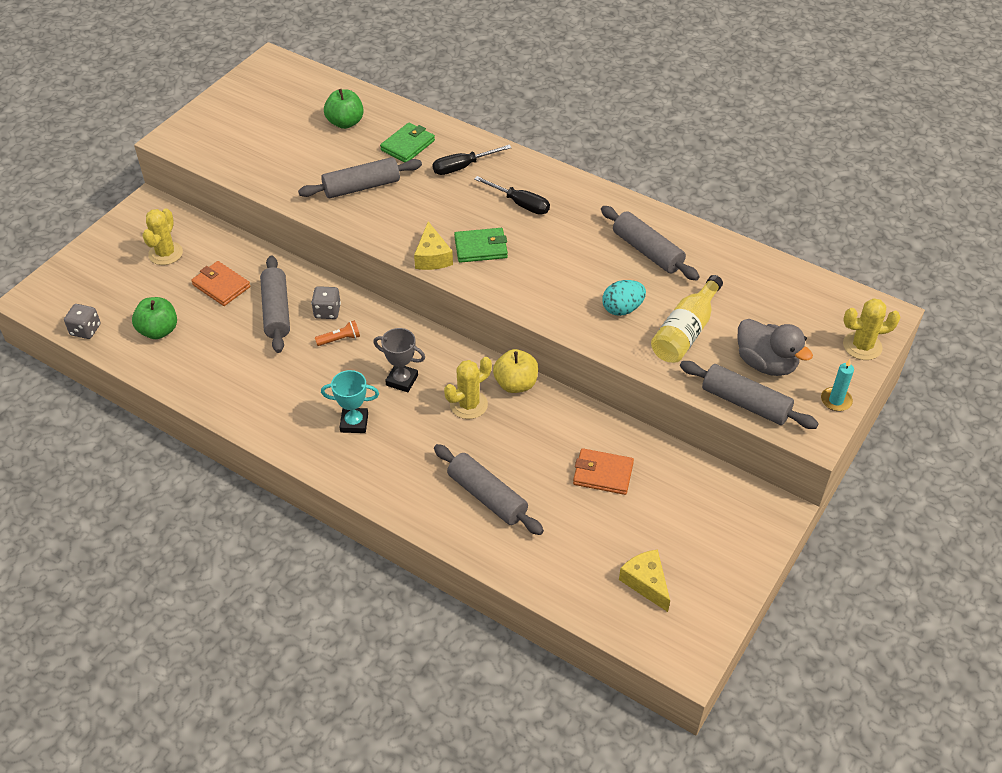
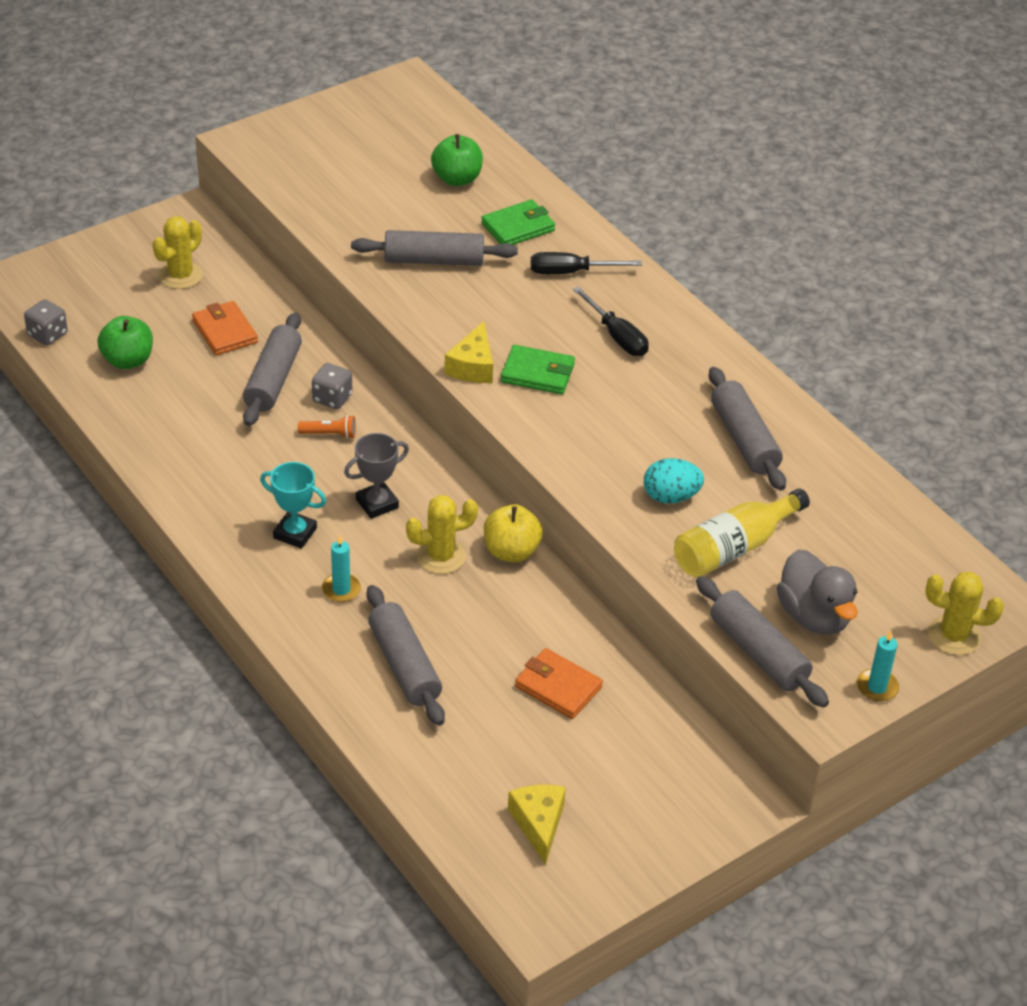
camera: 20 degrees right, 5 degrees down
grey trophy [373,328,425,392] -> grey trophy turned 75 degrees counterclockwise [344,433,409,519]
none -> turquoise candle [322,535,361,602]

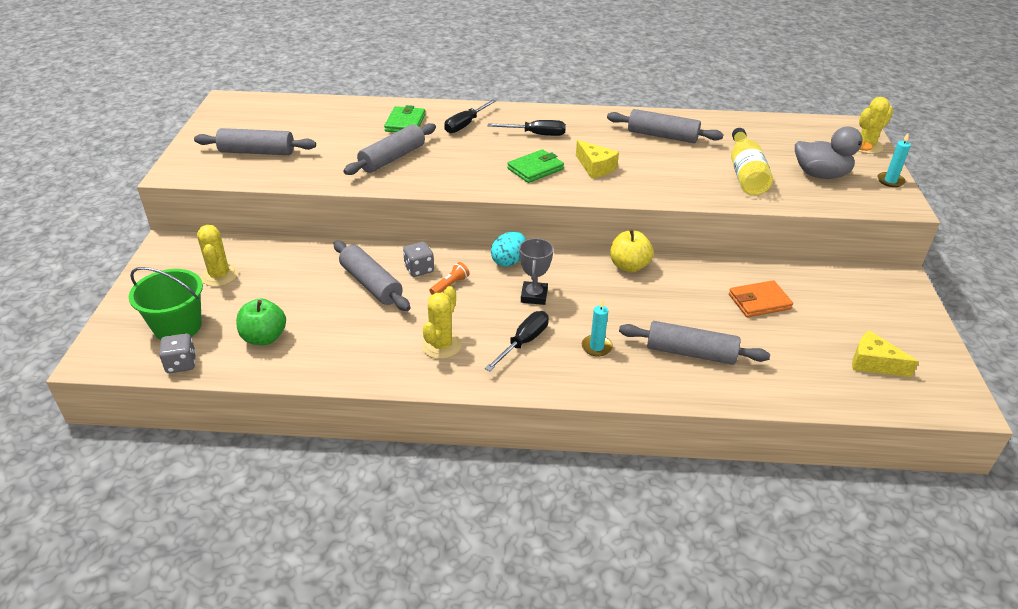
camera: 50 degrees left, 5 degrees down
orange wallet [192,301,258,355] -> none
turquoise trophy [260,462,326,549] -> black screwdriver [485,311,549,371]
yellow cactus [406,495,478,574] -> yellow cactus moved to [421,286,461,359]
green apple [431,134,483,186] -> none
yellow cheese [444,321,493,383] -> yellow cheese moved to [576,140,619,179]
turquoise egg [644,458,704,504] -> turquoise egg moved to [491,231,526,267]
grey rolling pin [696,576,829,708] -> grey rolling pin moved to [194,128,316,155]
none -> green bucket [129,267,203,340]

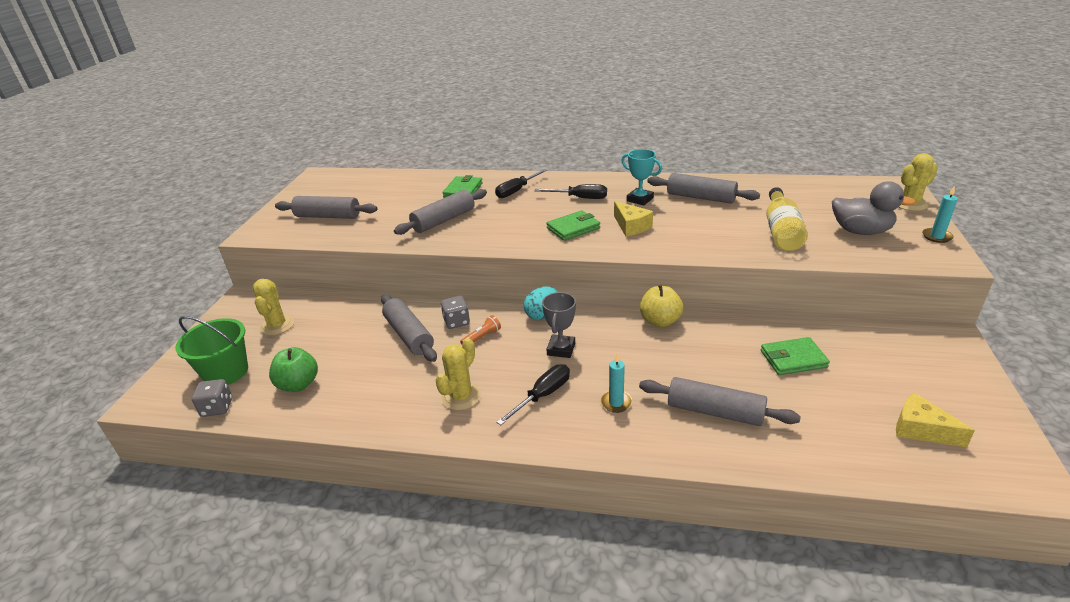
camera: 10 degrees right, 5 degrees down
orange wallet [729,280,793,317] -> green wallet [761,337,830,375]
none -> turquoise trophy [621,149,662,205]

